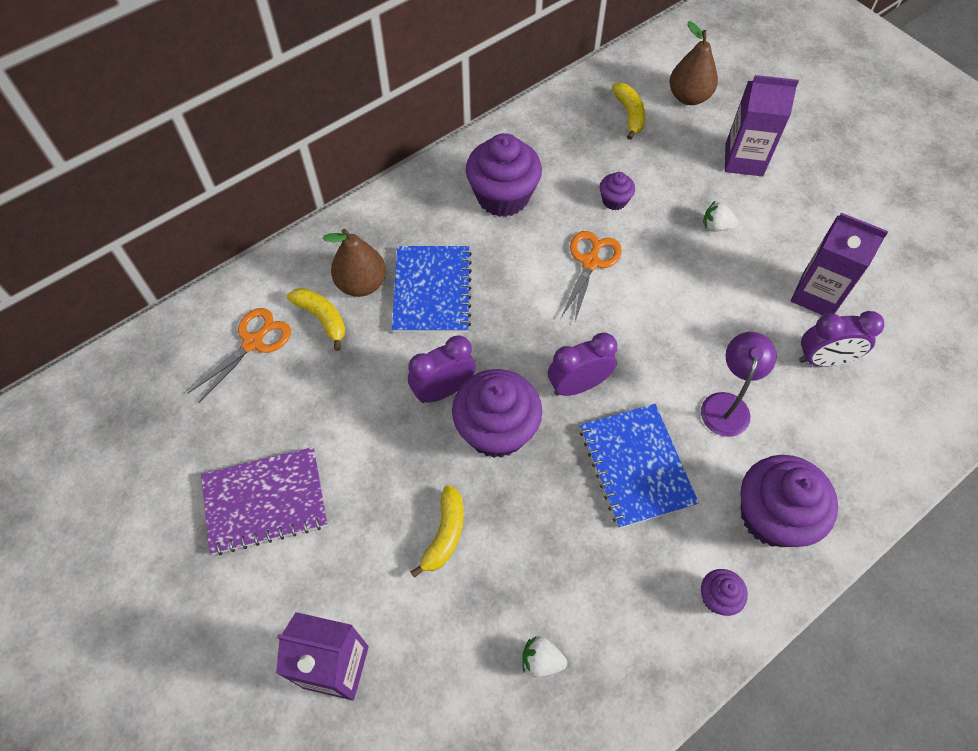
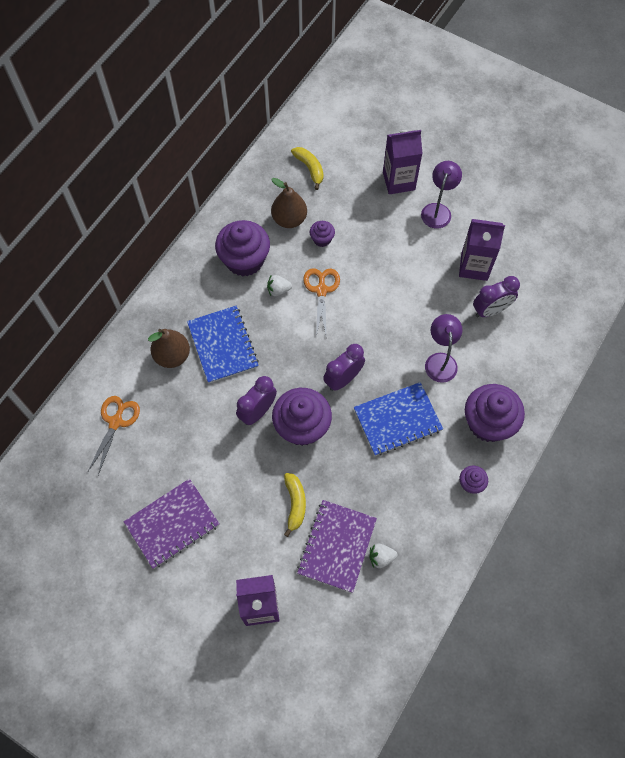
camera: 20 degrees left, 5 degrees up
yellow banana [287,288,345,351] -> none
blue notebook [580,404,699,528] -> blue notebook turned 75 degrees counterclockwise [354,382,443,456]
brown pear [670,21,718,105] -> brown pear moved to [271,178,307,228]
white strawberry [703,201,739,232] -> white strawberry moved to [267,275,292,296]
none -> purple notebook [297,500,377,593]
none -> purple lamp [421,161,462,229]

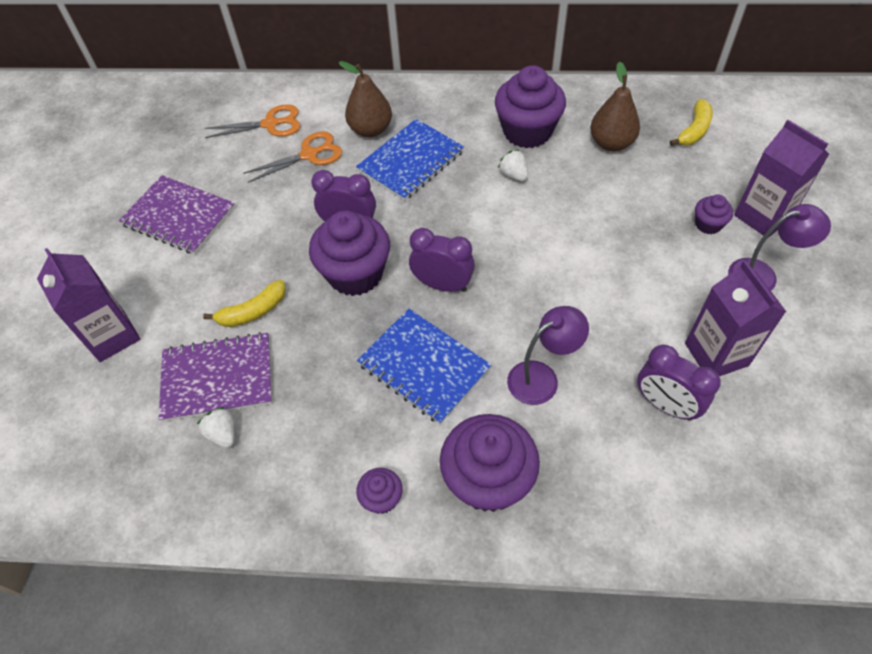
camera: 65 degrees right, 10 degrees down
orange scissors [303,268,340,336] -> orange scissors moved to [243,131,342,183]
purple cupcake [310,221,335,247] -> purple cupcake moved to [695,195,733,234]

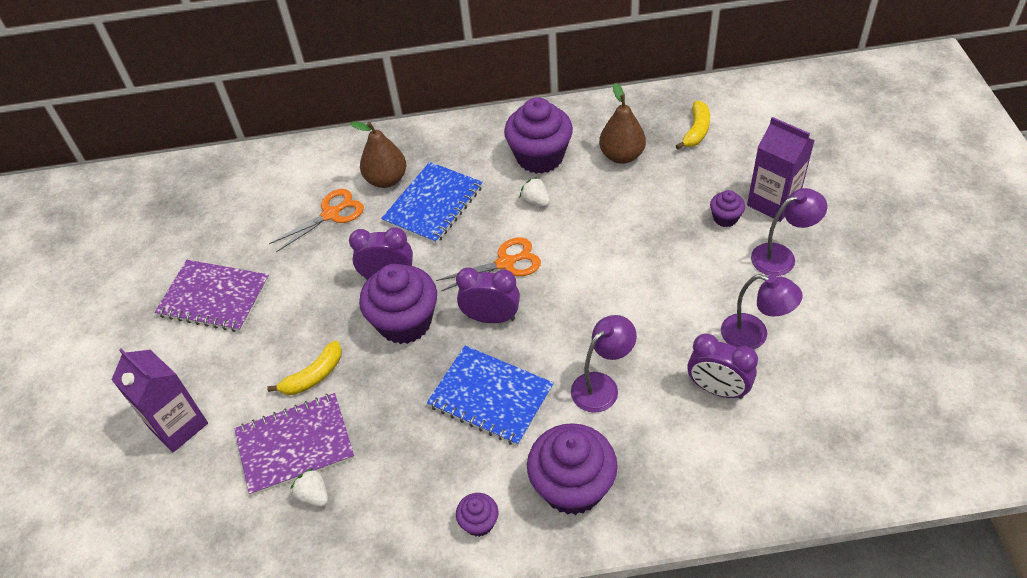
camera: 10 degrees left, 5 degrees down
orange scissors [205,104,300,138] -> orange scissors moved to [436,237,541,291]
purple carton [685,260,786,376] -> purple lamp [721,274,803,350]

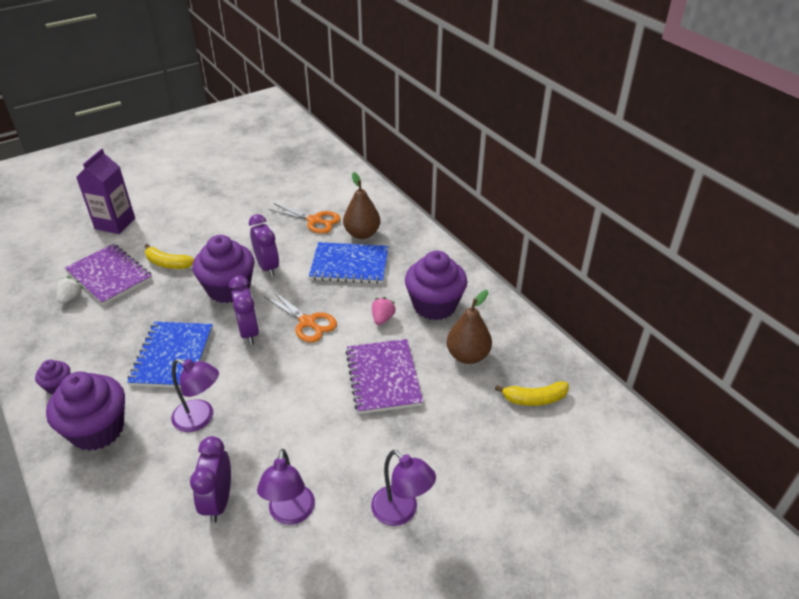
camera: 60 degrees right, 10 degrees down
purple notebook [155,260,270,332] -> purple notebook moved to [346,339,423,414]
white strawberry [520,177,550,207] -> pink strawberry [372,297,396,325]
purple cupcake [710,190,745,227] -> none
purple carton [747,117,815,222] -> none

